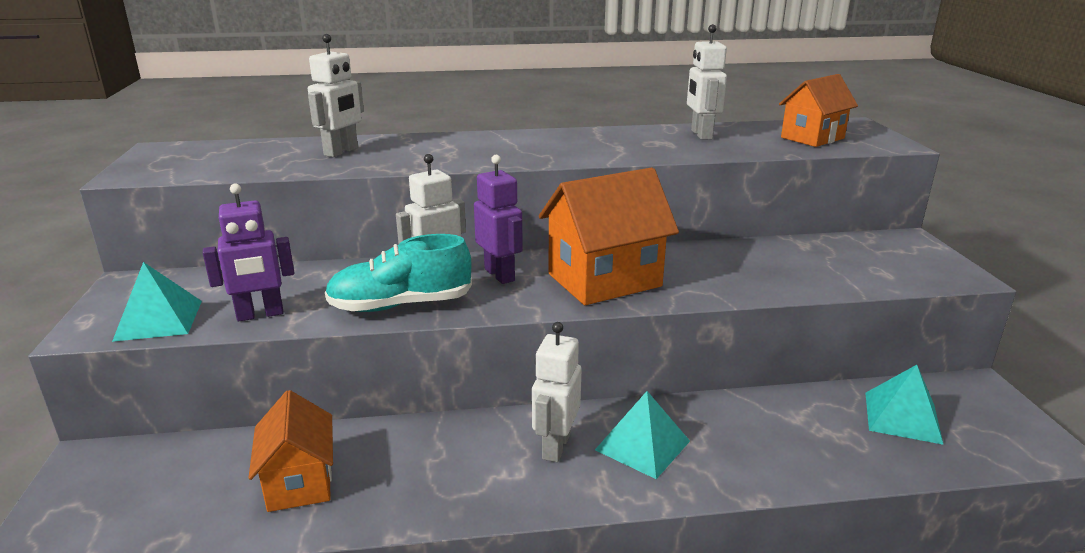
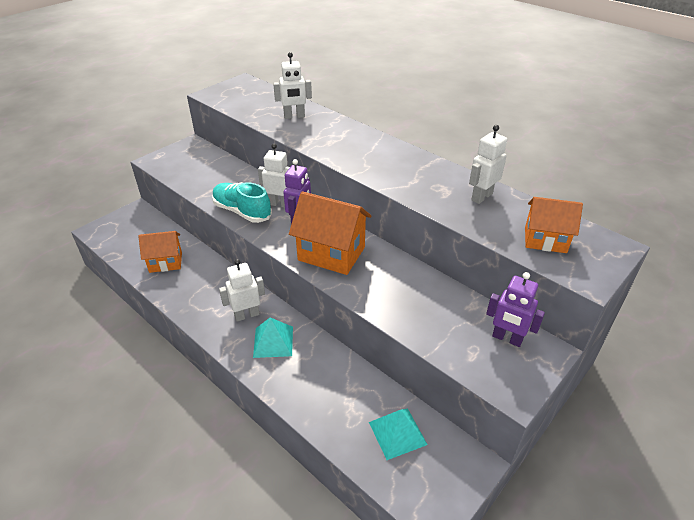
camera: 50 degrees right, 15 degrees up
turquoise pyramid [112,262,202,342] -> none
purple robot [203,183,294,322] -> purple robot moved to [486,272,545,347]
orange house [248,390,333,512] -> orange house turned 45 degrees clockwise [138,231,182,273]

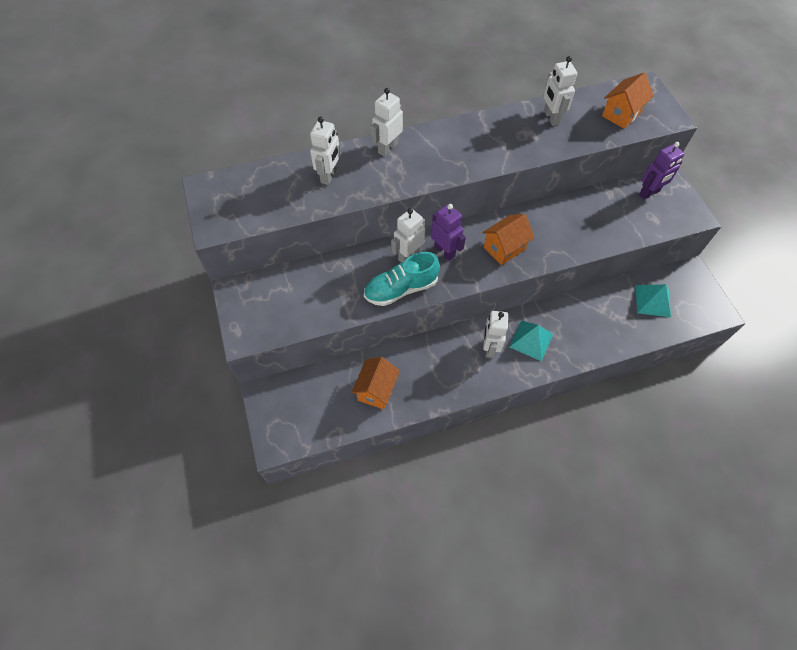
camera: 60 degrees left, 20 degrees up
orange house [289,191,371,275] -> orange house [482,214,534,265], size x0.64
none -> white robot [371,88,403,157]

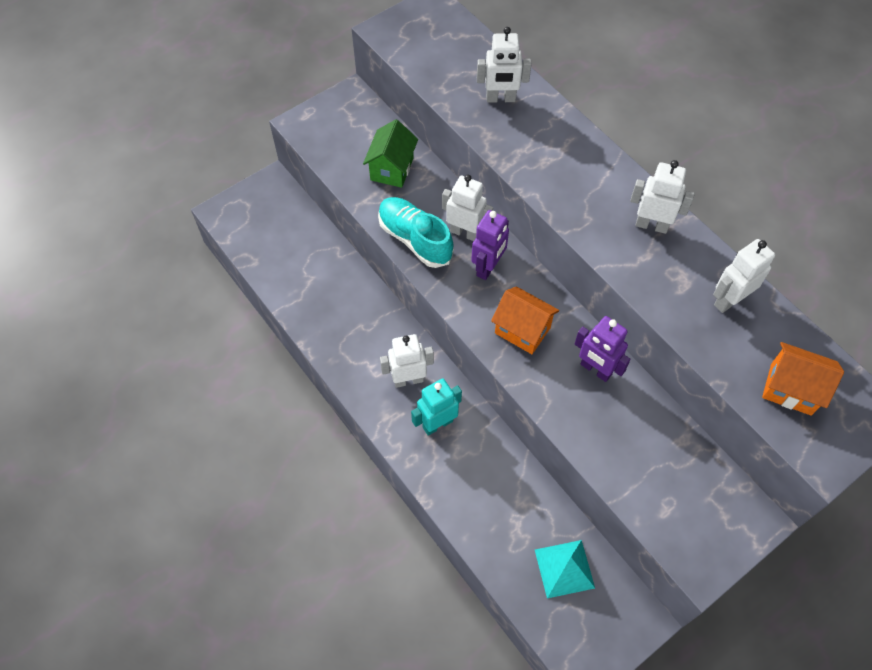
camera: 70 degrees right, 0 degrees up
orange house [352,357,400,410] -> none
white robot [371,88,403,157] -> white robot moved to [630,160,695,234]
turquoise pyramid [509,321,553,361] -> turquoise robot [411,379,462,435]
purple robot [639,142,684,200] -> purple robot moved to [575,316,631,382]
none -> green house [363,119,418,188]

